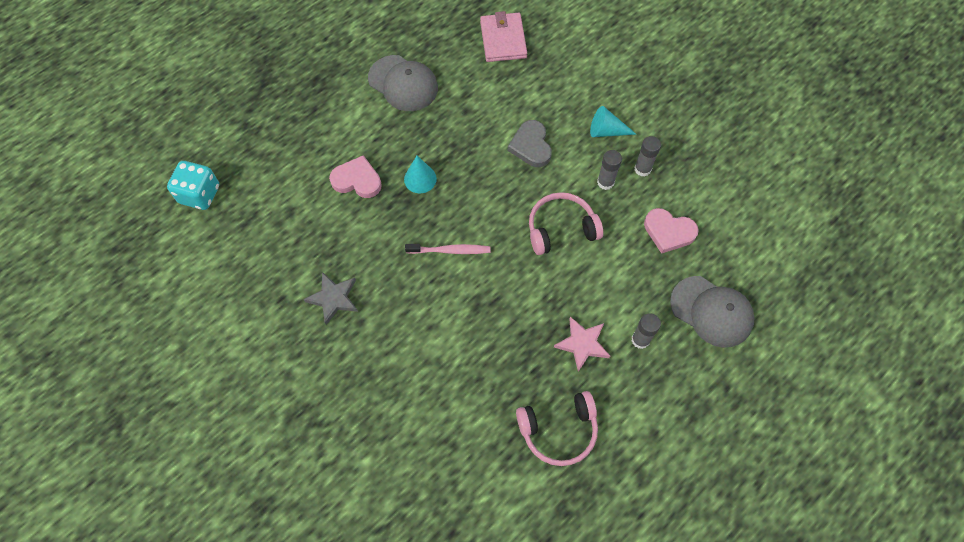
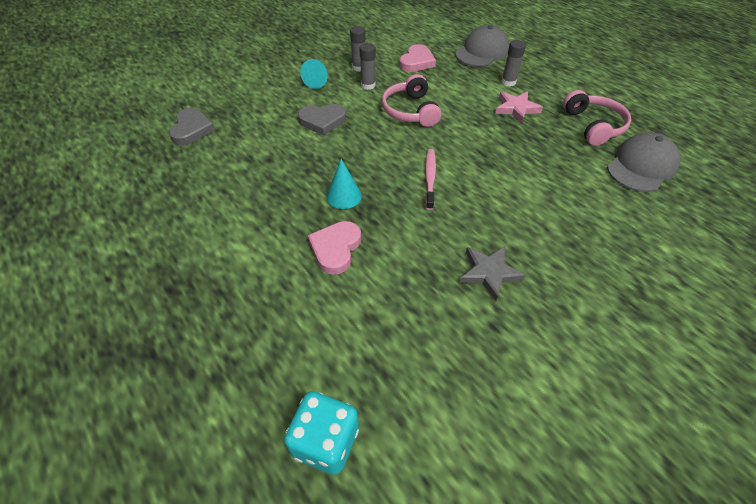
camera: 85 degrees left, 15 degrees down
grey cap [368,55,438,111] -> grey cap moved to [607,132,680,192]
pink wallet [480,11,527,62] -> grey heart [169,108,215,145]

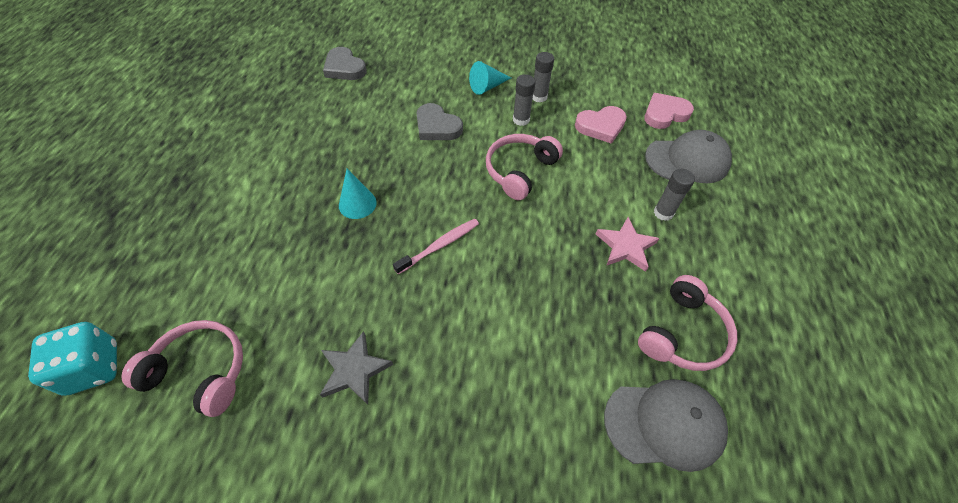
camera: 45 degrees right, 5 degrees up
grey heart [169,108,215,145] -> grey heart turned 90 degrees clockwise [323,47,367,80]
pink heart [308,221,361,275] -> pink heart moved to [644,93,694,129]
none -> pink headphones [121,320,243,417]

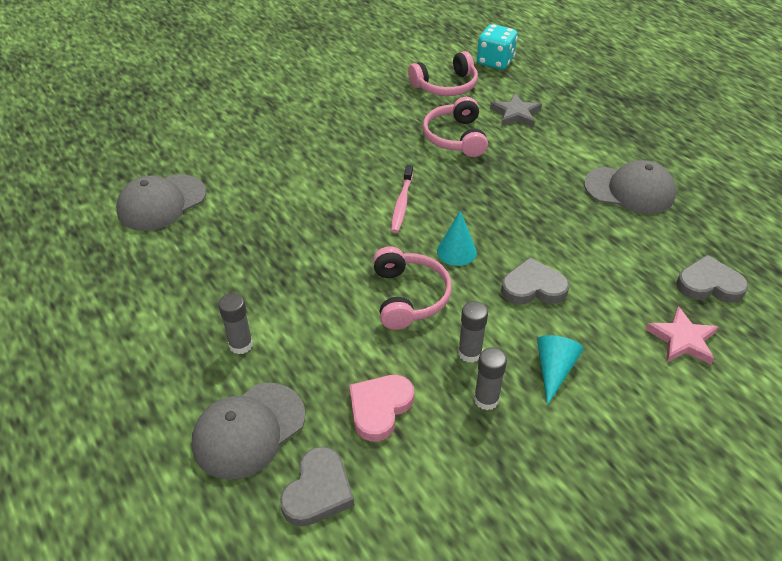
camera: 140 degrees right, 10 degrees down
grey star [320,331,393,405] -> grey star moved to [490,93,542,127]
turquoise cone [339,169,377,219] -> turquoise cone moved to [437,210,477,266]
pink star [596,217,660,272] -> pink star moved to [646,306,718,365]
pink headphones [638,275,738,371] -> pink headphones moved to [423,97,488,157]
pink heart [644,93,694,129] -> grey heart [280,447,354,527]
none -> grey cap [584,160,676,214]

